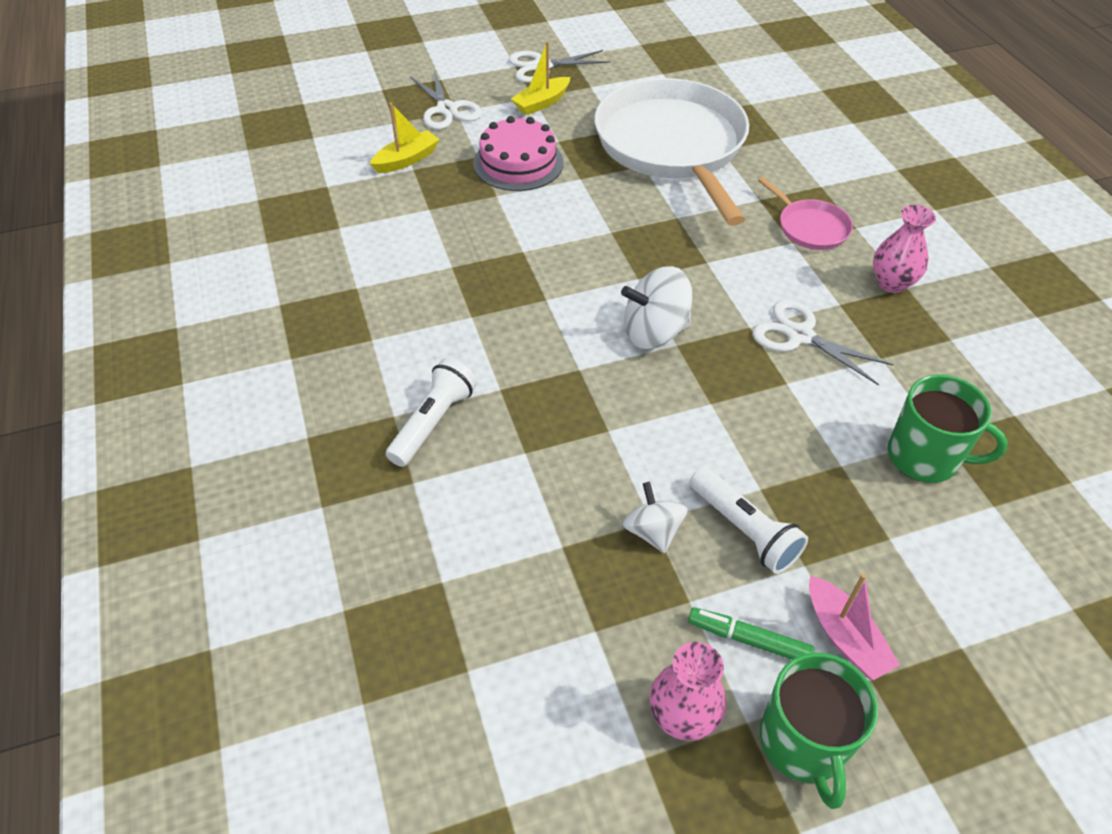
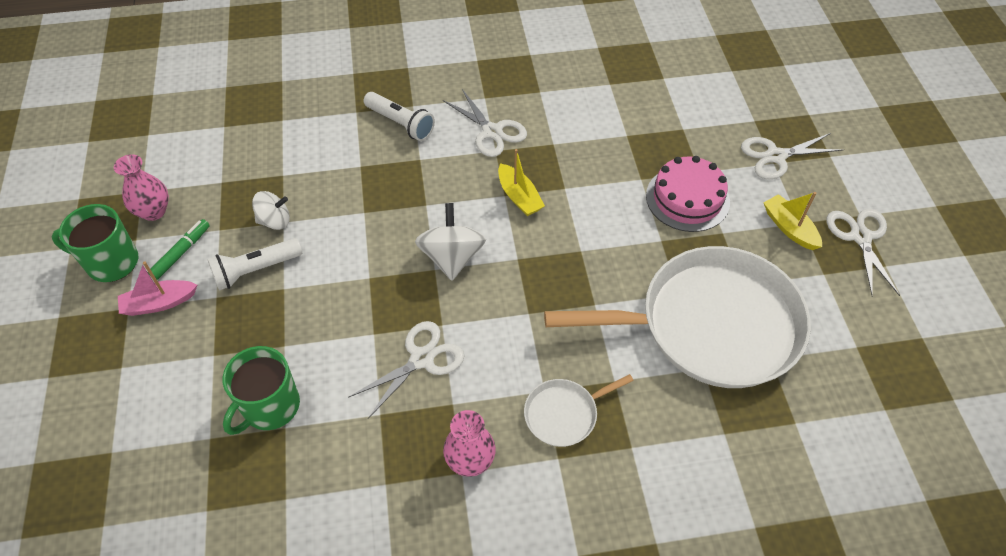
camera: 100 degrees right, 5 degrees up
yellow boat [370,103,440,173] -> yellow boat moved to [498,149,545,216]
pink pan [758,177,853,250] -> white pan [524,374,634,447]
none -> white scissors [443,89,527,157]

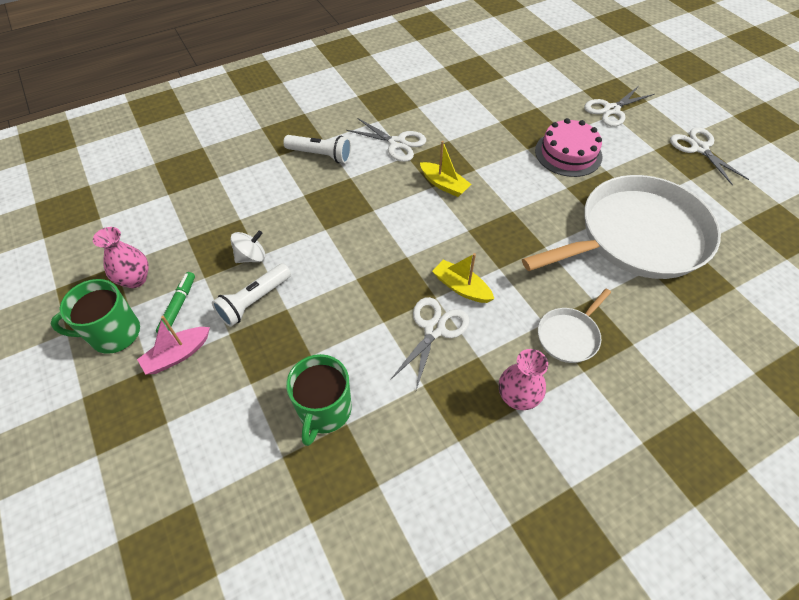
camera: 20 degrees left, 0 degrees up
white spinning top [415,203,486,281] -> none
yellow boat [764,192,822,250] -> yellow boat moved to [432,253,494,303]

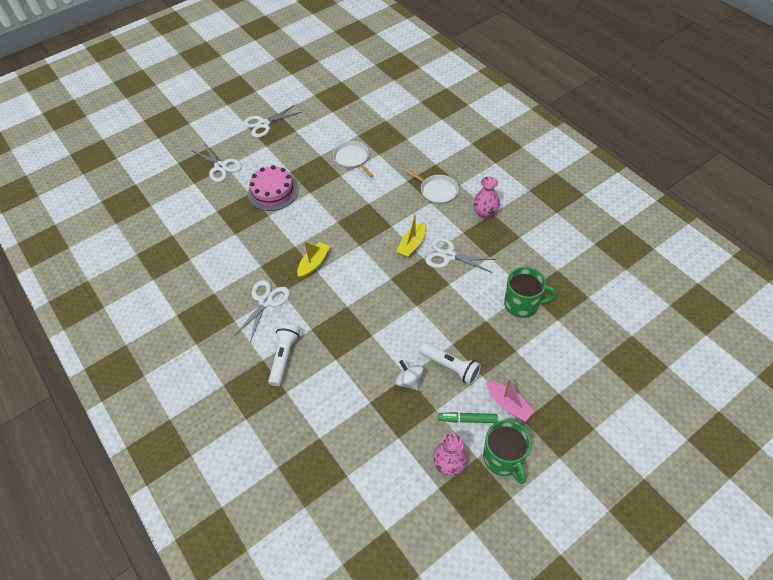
camera: 95 degrees left, 0 degrees up
white pan [522,175,721,279] -> white pan [333,141,374,178], size x0.42

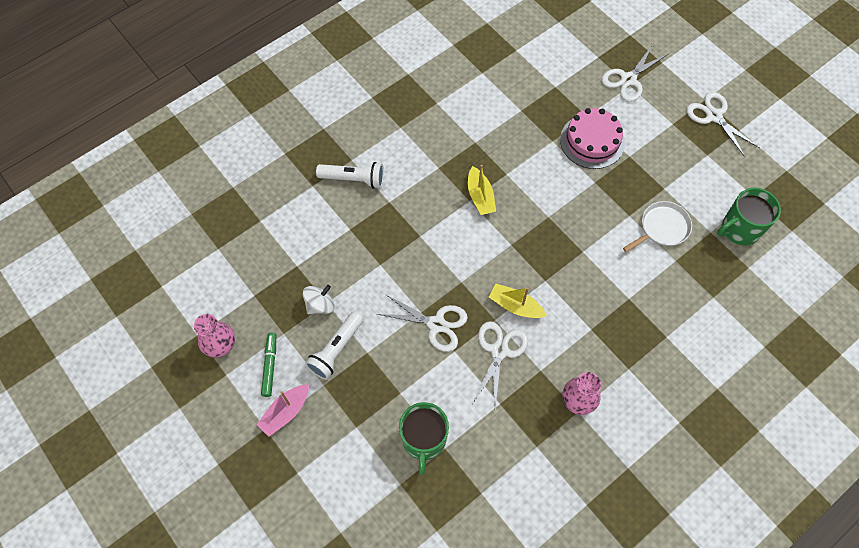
camera: 85 degrees right, 10 degrees up
white scissors [233,280,290,342] -> white scissors moved to [377,294,468,352]
yellow boat [297,241,330,278] -> yellow boat turned 45 degrees clockwise [468,165,496,215]
white pan [404,169,459,204] -> none
green mug [483,420,531,484] -> green mug moved to [717,188,781,246]

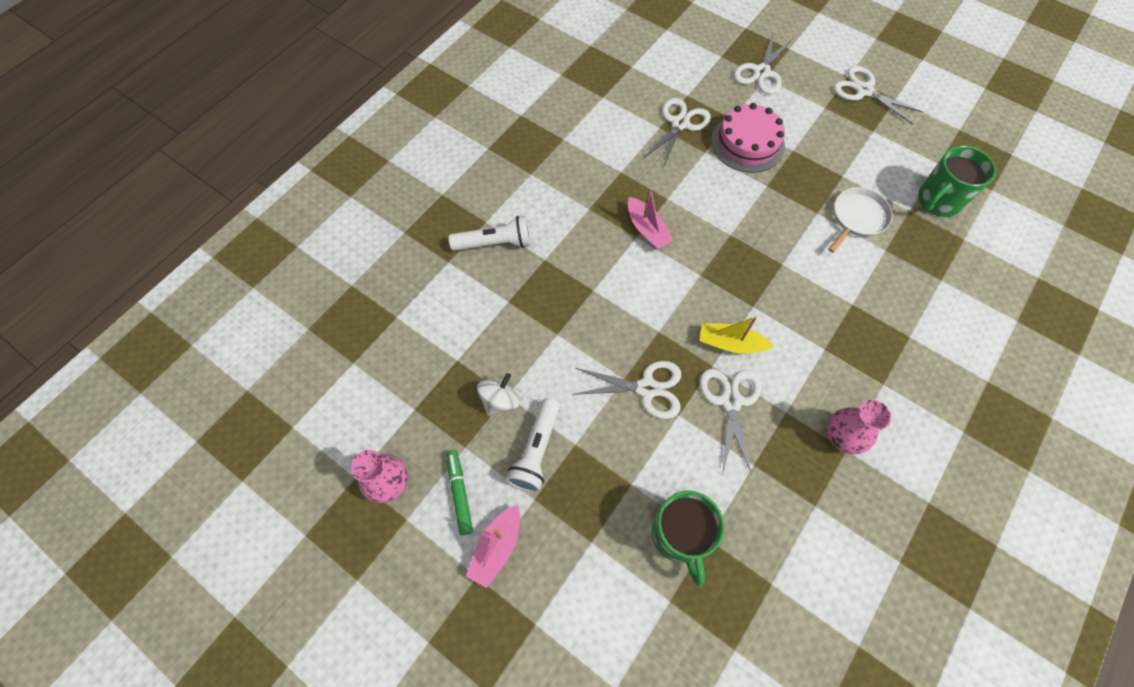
camera: 15 degrees left, 0 degrees up
yellow boat [468,165,496,215] -> pink boat [628,187,674,250]
none -> white scissors [642,98,711,169]

